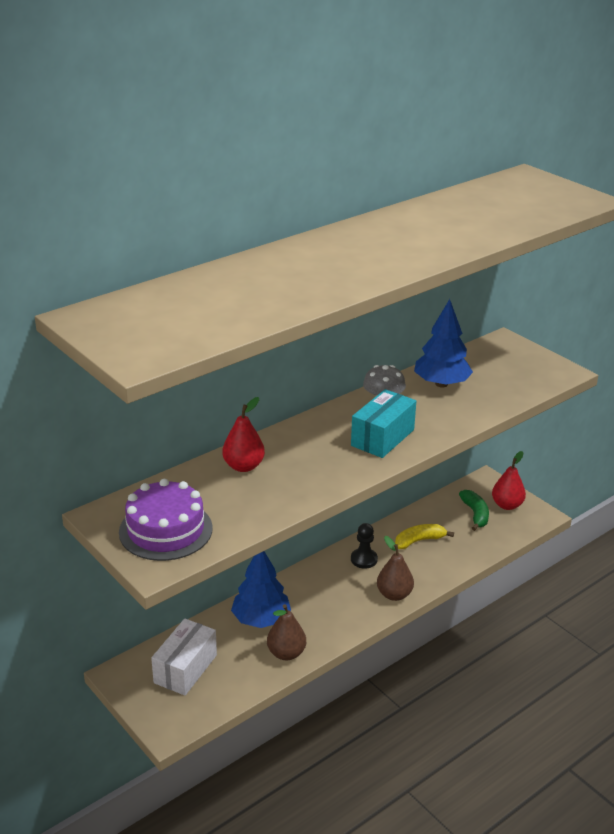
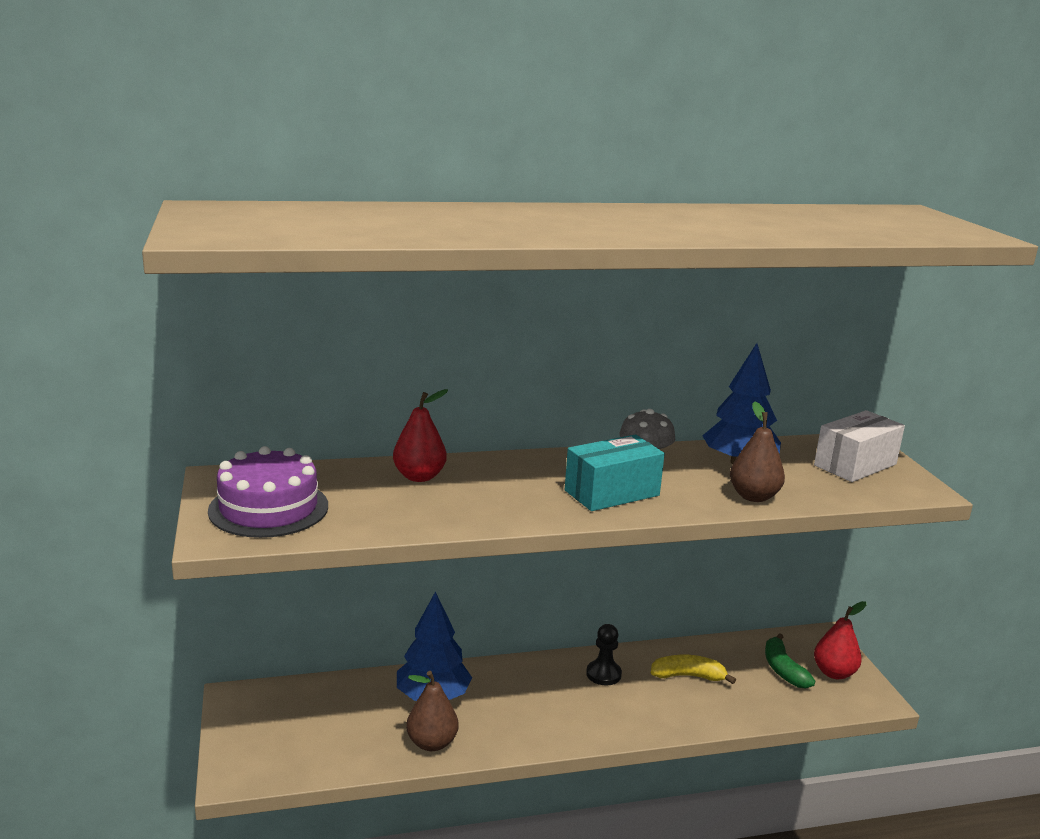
camera: 25 degrees right, 10 degrees down
white box [151,618,217,696] -> white box moved to [814,410,905,482]
brown pear [377,536,414,601] -> brown pear moved to [730,402,785,502]
green banana [459,490,489,531] -> green banana turned 150 degrees clockwise [765,633,815,689]

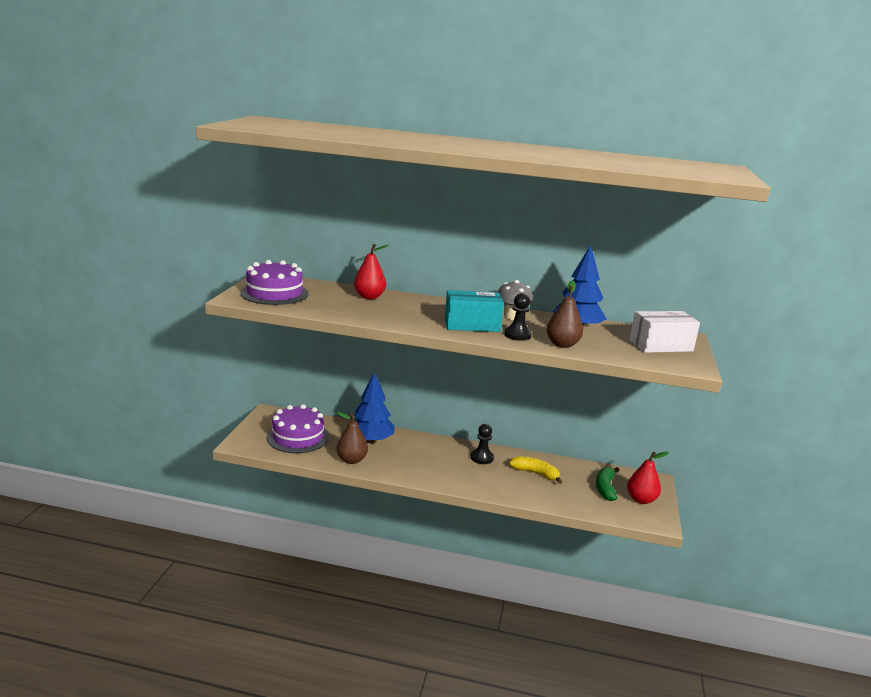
camera: 25 degrees right, 0 degrees up
none -> purple cake [267,404,329,453]
none -> black pawn [504,293,532,341]

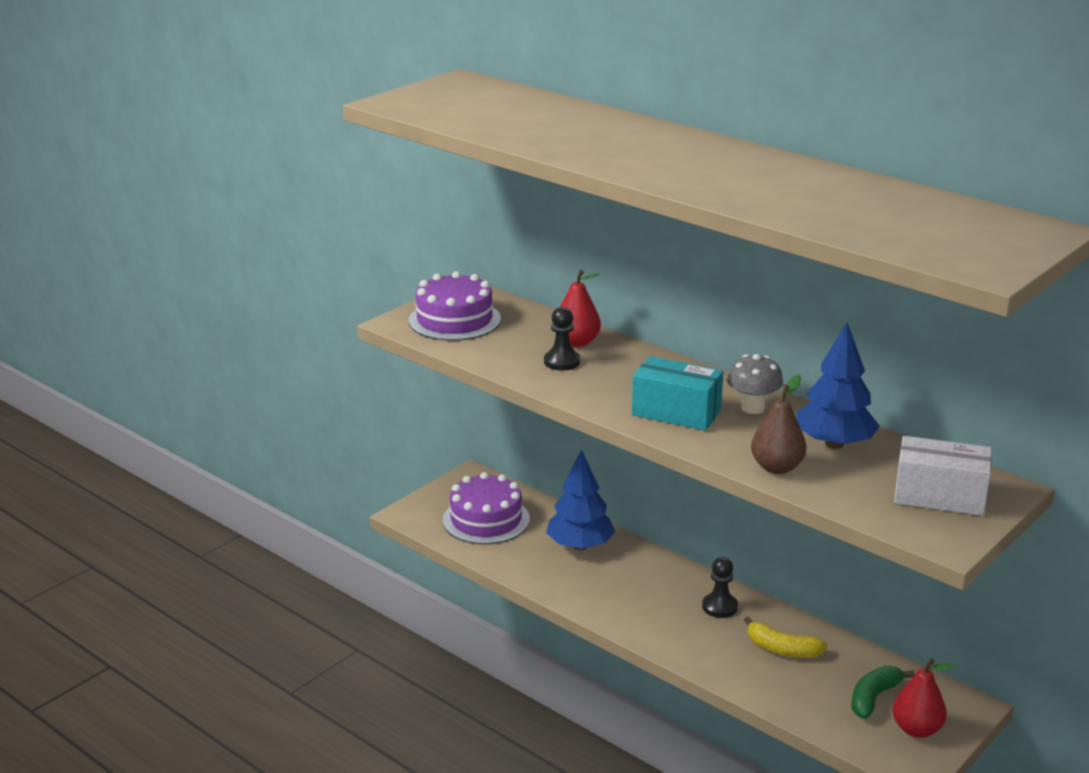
camera: 30 degrees right, 5 degrees up
brown pear [336,412,368,464] -> none
black pawn [504,293,532,341] -> black pawn moved to [544,307,580,370]
yellow banana [509,456,562,484] -> yellow banana turned 150 degrees clockwise [744,617,827,658]

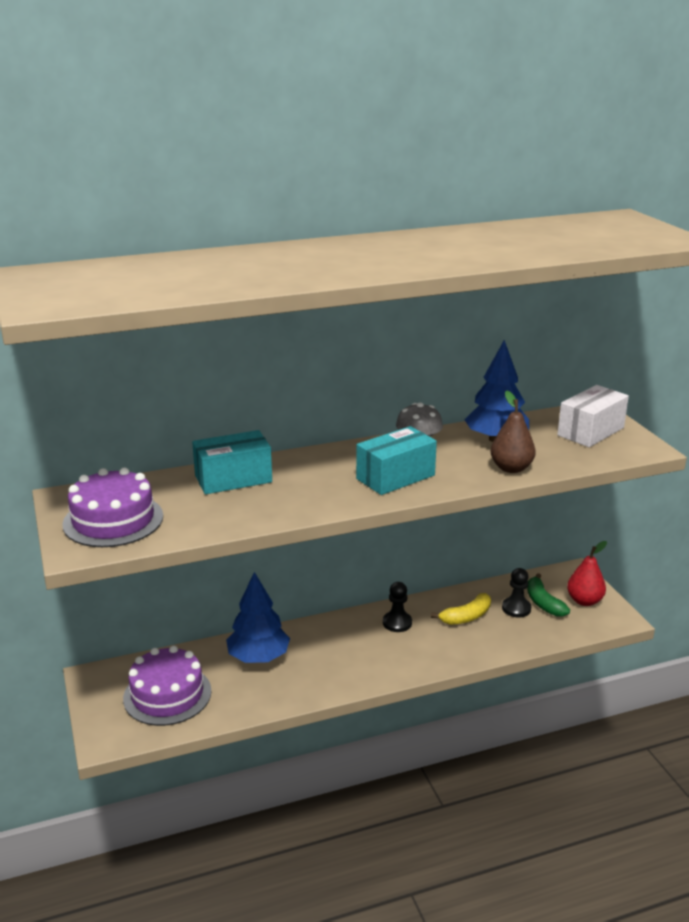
camera: 60 degrees left, 0 degrees up
black pawn [544,307,580,370] -> black pawn moved to [502,568,531,618]
red pear [560,270,601,347] -> turquoise box [192,430,272,494]

